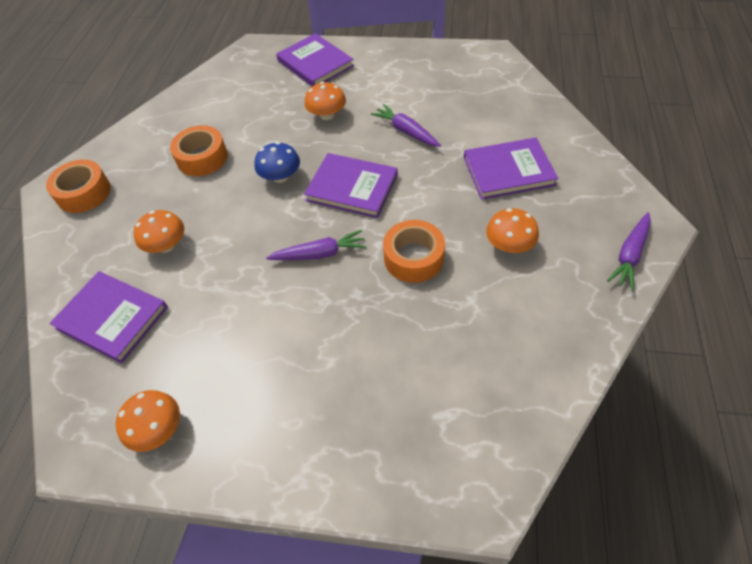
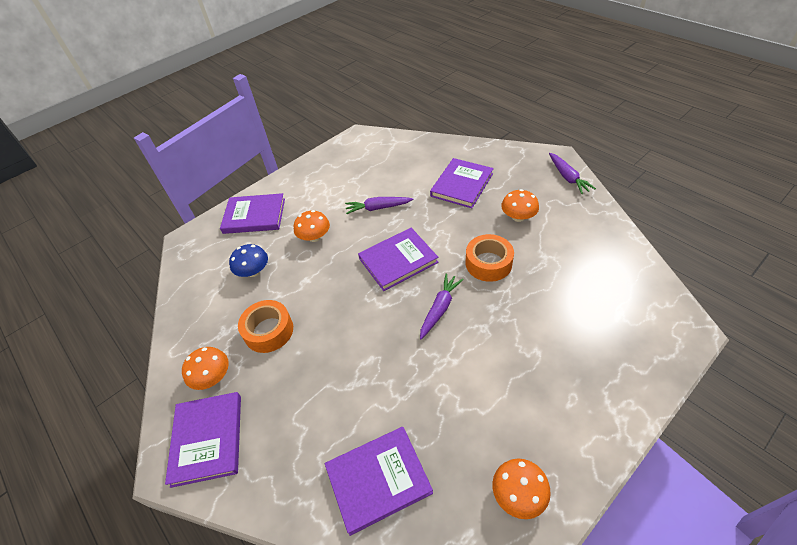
camera: 50 degrees left, 5 degrees down
orange tape [46,159,111,213] -> purple book [165,392,241,488]
orange mushroom [133,210,184,253] -> orange mushroom moved to [182,347,229,390]
blue mushroom [255,142,300,183] -> blue mushroom moved to [229,244,268,277]

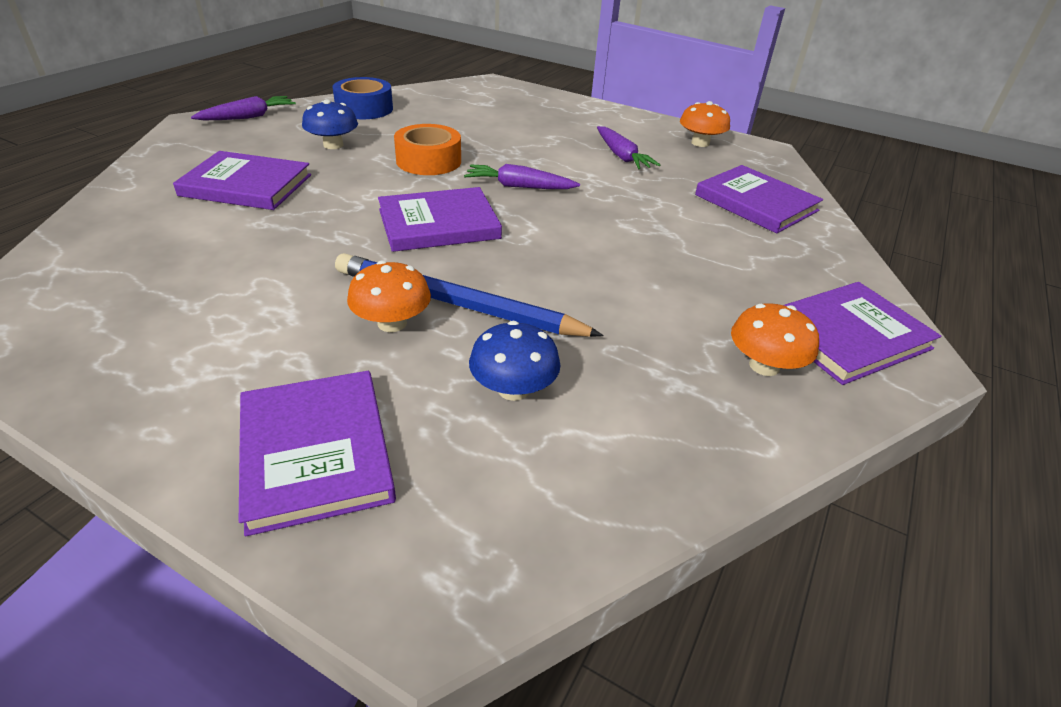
camera: 115 degrees left, 10 degrees down
orange tape [238,300,293,353] -> none
purple carrot [345,197,414,214] -> purple carrot moved to [597,126,660,170]
purple book [358,228,439,291] -> purple book turned 60 degrees counterclockwise [378,187,502,252]
orange mushroom [501,189,539,222] -> blue mushroom [302,99,358,149]
none -> blue tape [332,77,393,119]
none -> blue pencil [335,253,603,337]

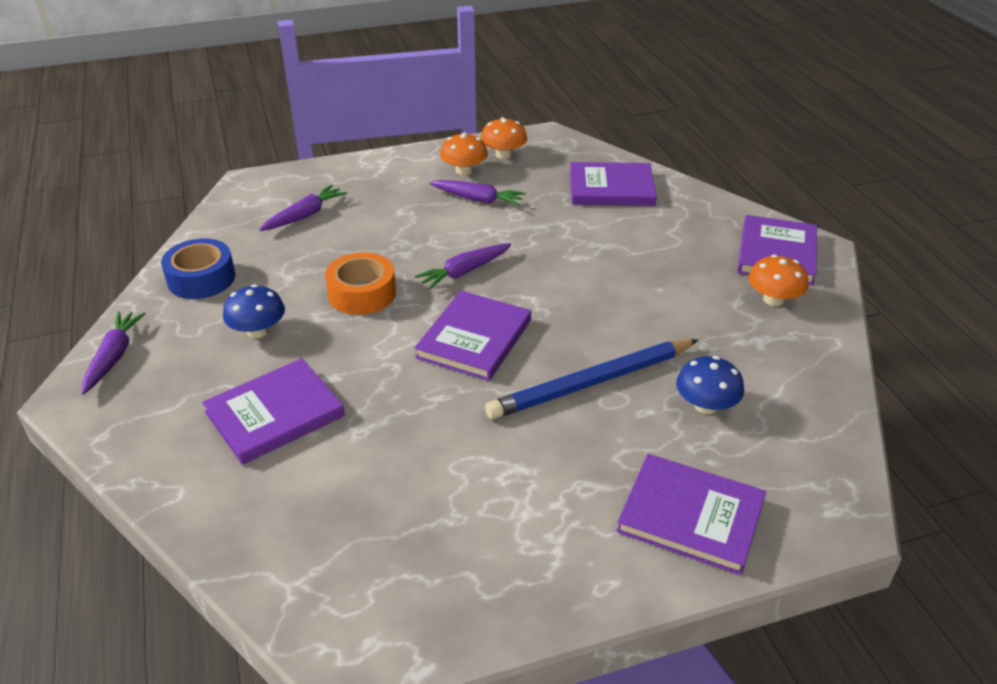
camera: 45 degrees left, 0 degrees up
orange mushroom [347,261,431,332] -> orange mushroom moved to [440,132,488,175]
none -> purple carrot [259,185,347,231]

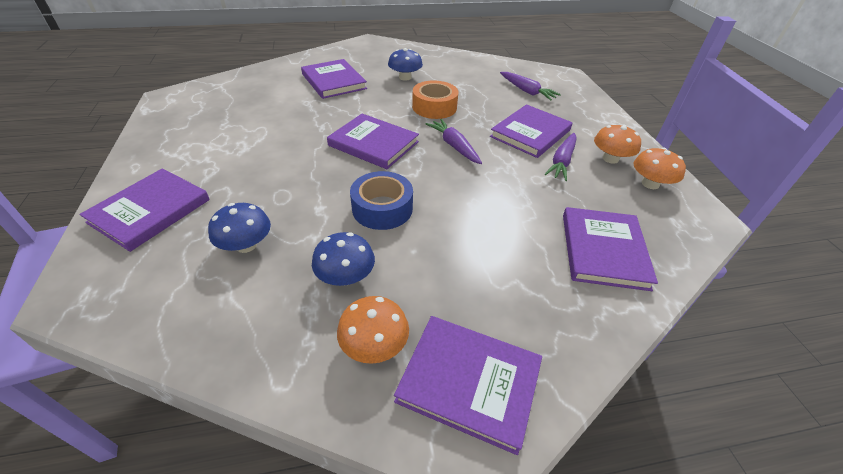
camera: 95 degrees right, 5 degrees up
purple carrot [82,311,146,395] -> none
blue tape [161,239,235,299] -> blue tape moved to [350,171,413,230]
blue pencil [485,339,698,419] -> none
none -> blue mushroom [312,232,375,286]
none -> purple book [490,104,572,158]

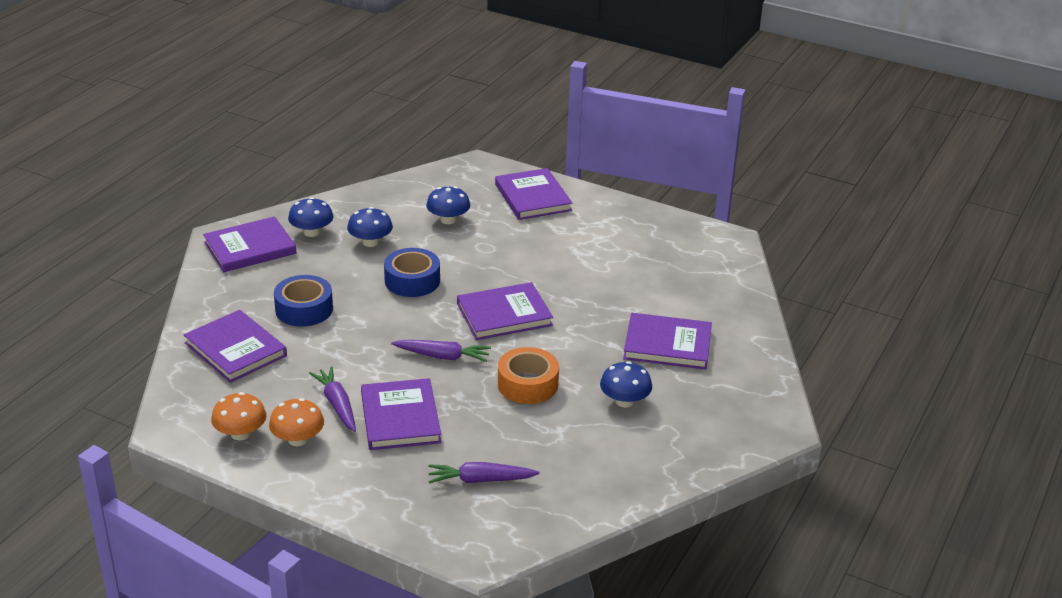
camera: 130 degrees right, 10 degrees down
orange mushroom [337,296,409,364] -> blue mushroom [288,197,333,237]
none -> blue tape [274,275,333,327]

